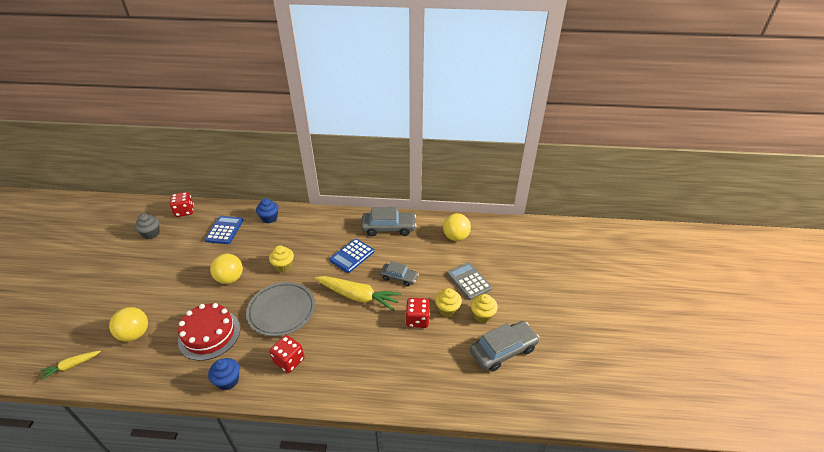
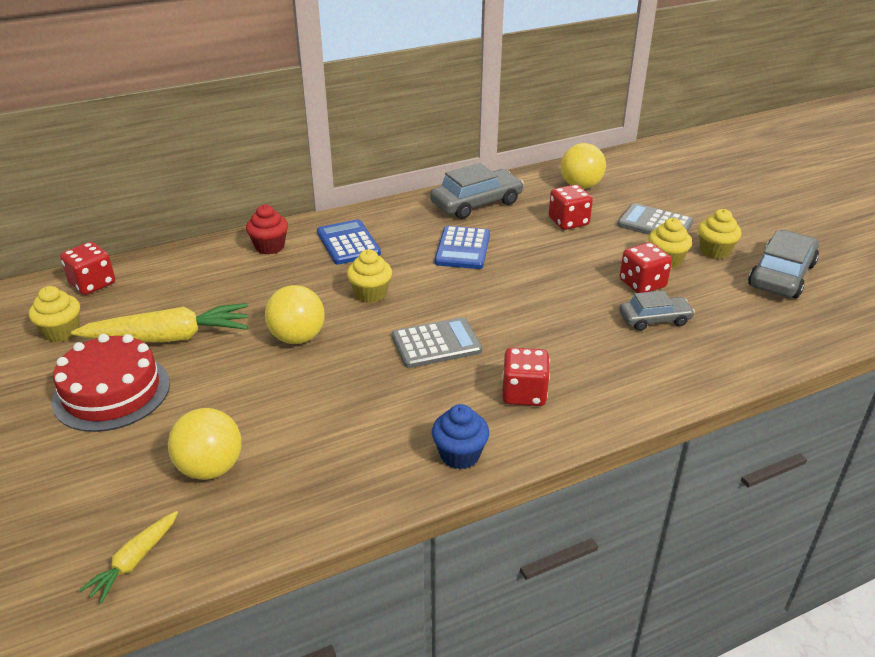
camera: 30 degrees left, 5 degrees down
grey cupcake [135,213,160,239] -> yellow cupcake [29,286,80,342]
red cake [178,303,240,361] -> red cake moved to [52,334,170,432]
blue calculator [205,216,244,244] -> blue calculator moved to [317,219,381,264]
grey plate [246,282,315,336] -> grey calculator [392,317,482,368]
blue cupcake [256,198,279,223] -> red cupcake [246,205,288,254]
yellow carrot [315,276,402,311] -> yellow carrot moved to [71,303,248,343]
grey car [380,261,419,286] -> grey car moved to [619,290,695,331]
none -> red dice [549,185,593,230]

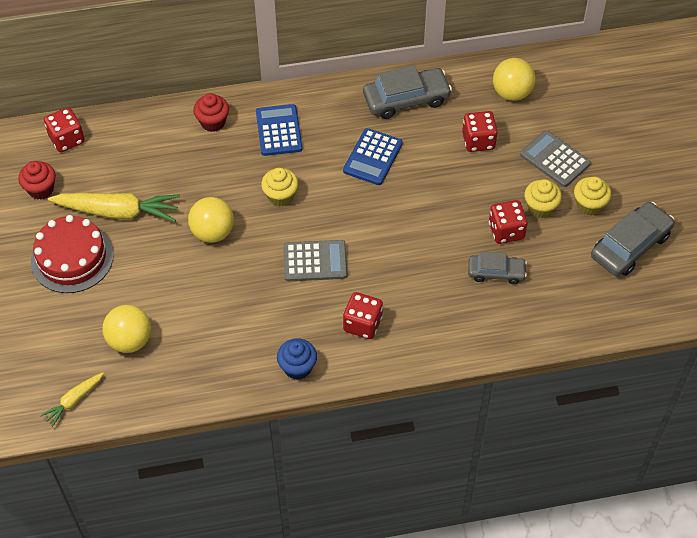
camera: 15 degrees right, 20 degrees up
yellow cupcake [29,286,80,342] -> red cupcake [18,161,56,200]

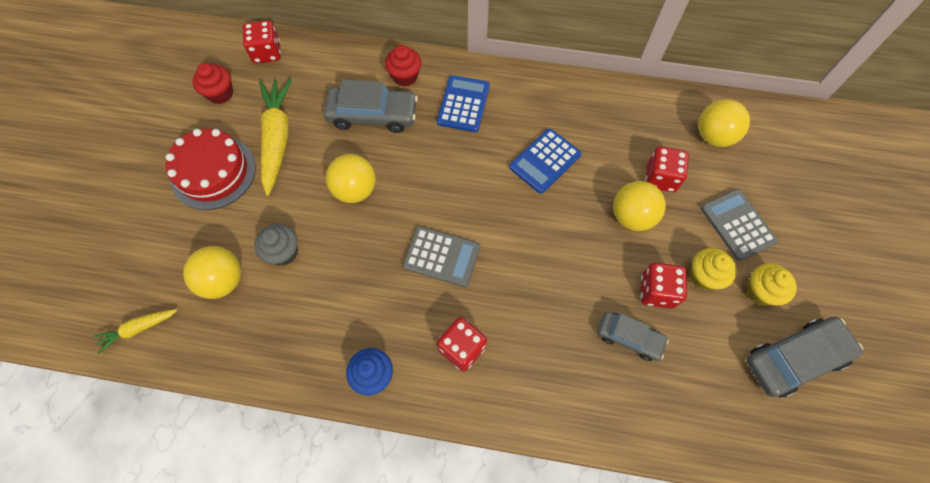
camera: 20 degrees right, 10 degrees up
yellow carrot [48,193,180,222] -> yellow carrot turned 120 degrees counterclockwise [259,79,292,196]
yellow cupcake [261,168,298,207] -> none
grey car [363,65,452,119] -> grey car moved to [324,79,418,133]
none -> grey cupcake [254,224,298,266]
none -> yellow ball [613,181,666,231]

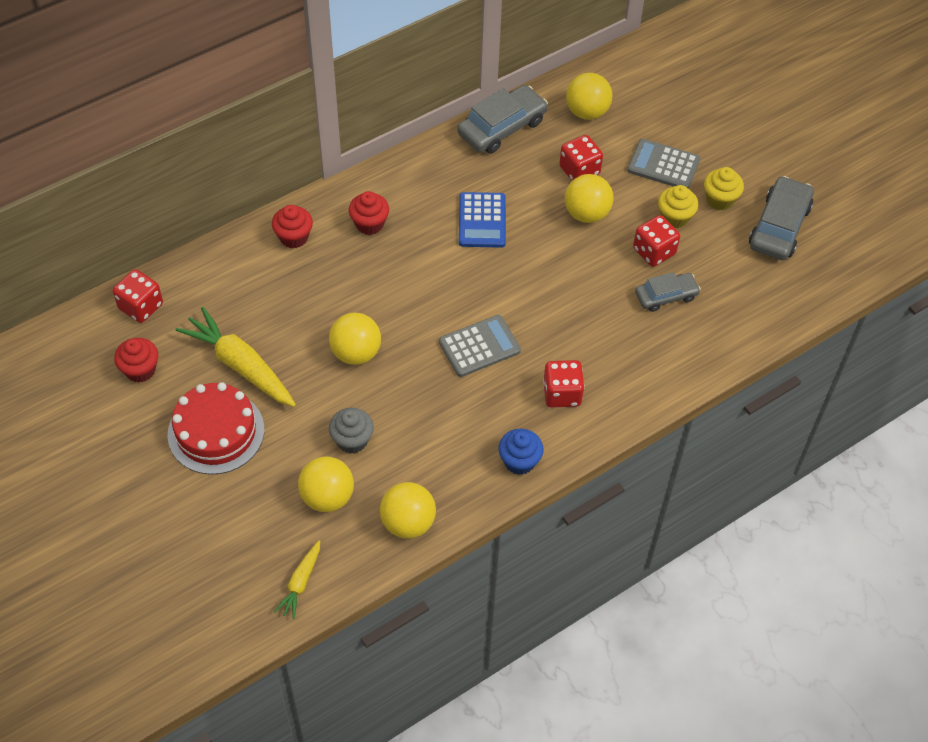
camera: 45 degrees left, 10 degrees down
grey car [324,79,418,133] -> grey car moved to [457,85,548,154]
blue calculator [437,75,490,132] -> red cupcake [349,191,389,235]
none -> yellow ball [380,482,436,539]

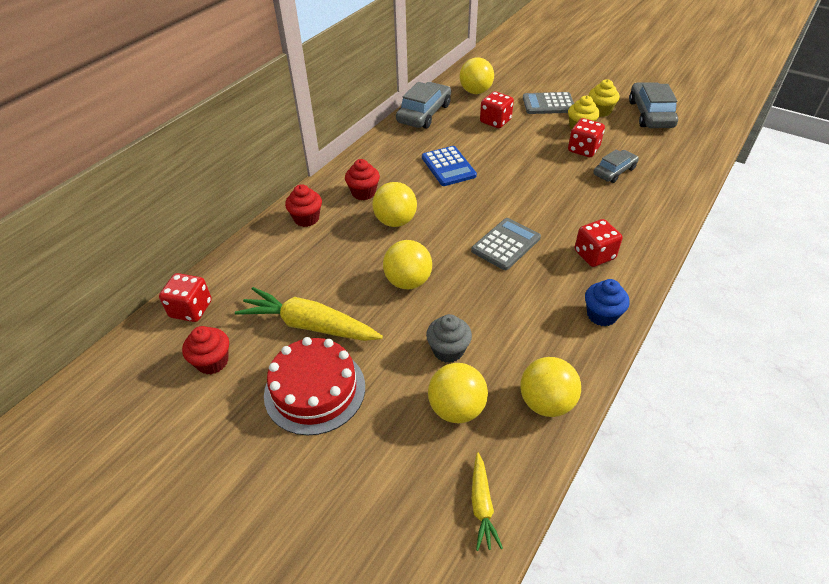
camera: 20 degrees left, 10 degrees down
yellow ball [565,174,614,223] -> yellow ball moved to [372,182,417,227]

